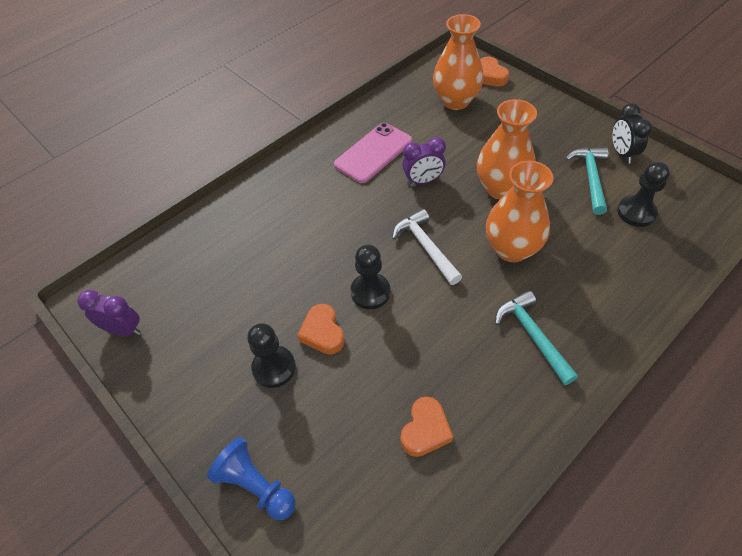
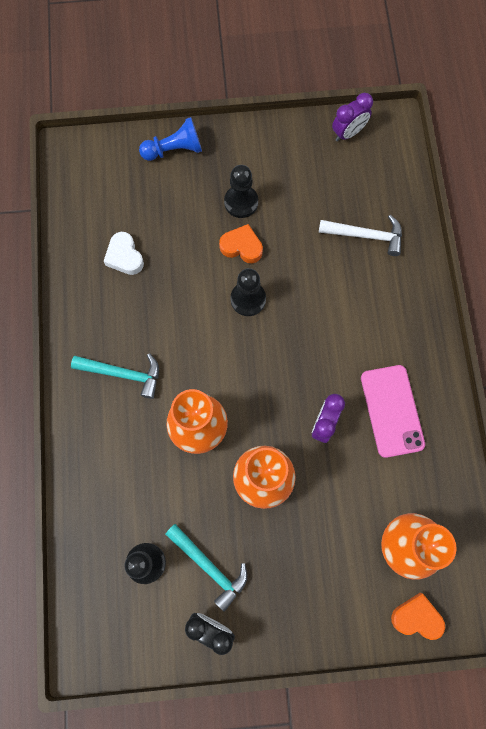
camera: 125 degrees right, 20 degrees up
white hammer [392,209,462,285] -> white hammer moved to [319,215,402,256]
orange heart [401,397,453,457] -> white heart [104,232,144,275]

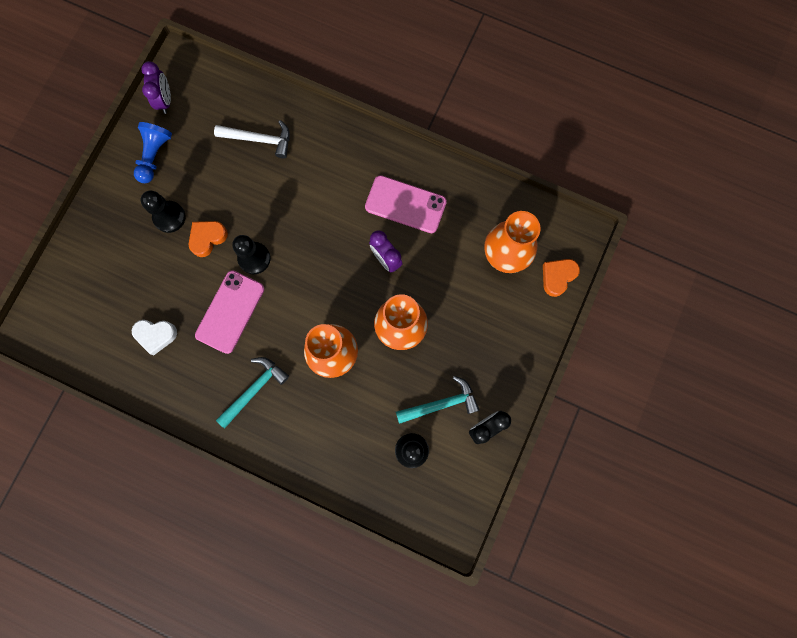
camera: 60 degrees left, 5 degrees up
blue pawn [139,117,202,161] -> blue pawn moved to [134,122,172,183]
white hammer [319,215,402,256] -> white hammer turned 60 degrees clockwise [214,120,290,158]
none -> pink phone [195,270,264,354]

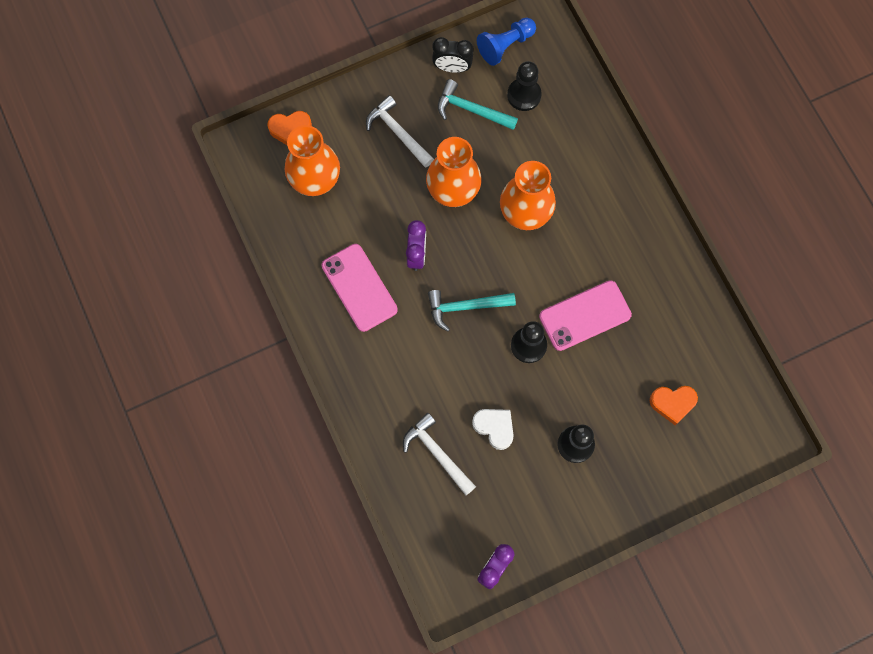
camera: 140 degrees left, 5 degrees down
white heart [132,320,177,355] -> white heart moved to [472,409,514,450]
blue pawn [134,122,172,183] -> blue pawn moved to [477,18,536,66]
orange heart [189,221,228,257] -> orange heart moved to [650,386,698,425]
turquoise hammer [216,357,289,428] -> turquoise hammer moved to [428,290,516,332]
none -> white hammer [366,95,434,168]

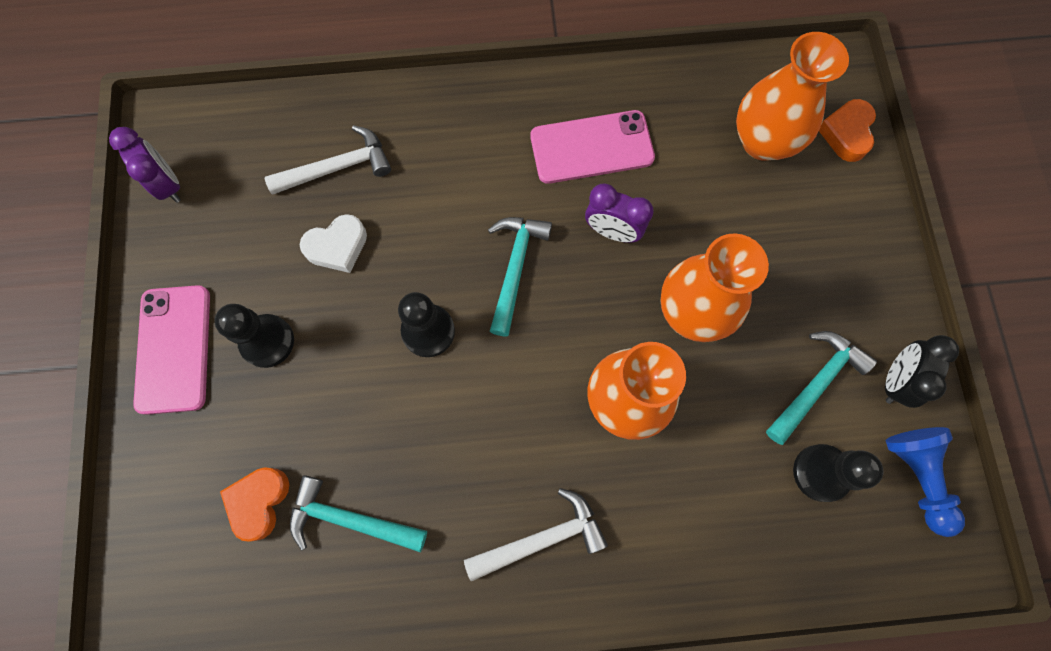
camera: 110 degrees right, 0 degrees up
white hammer [366,95,434,168] -> white hammer moved to [464,488,608,581]
pink phone [539,280,632,351] -> pink phone moved to [133,285,210,415]
none -> turquoise hammer [290,475,427,553]

